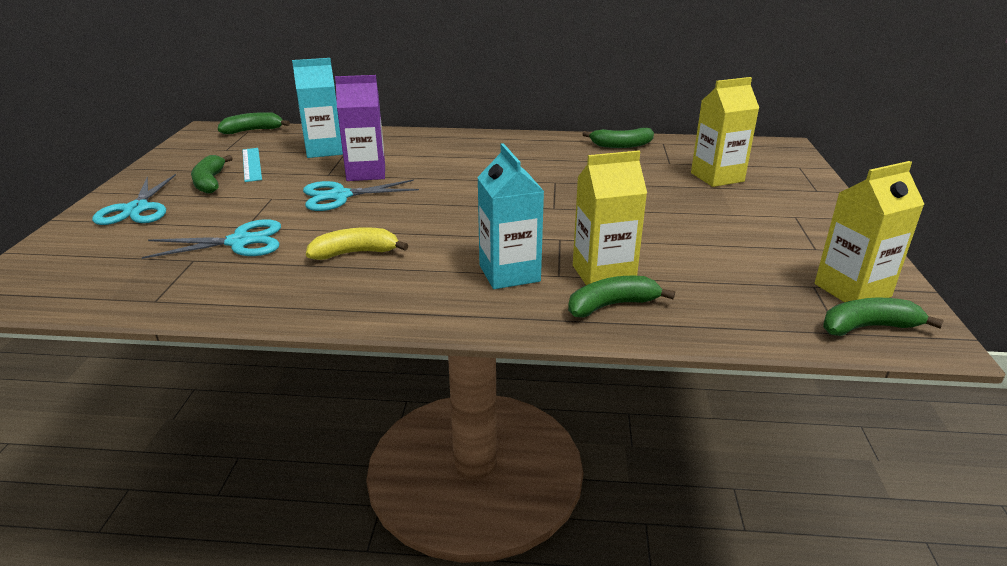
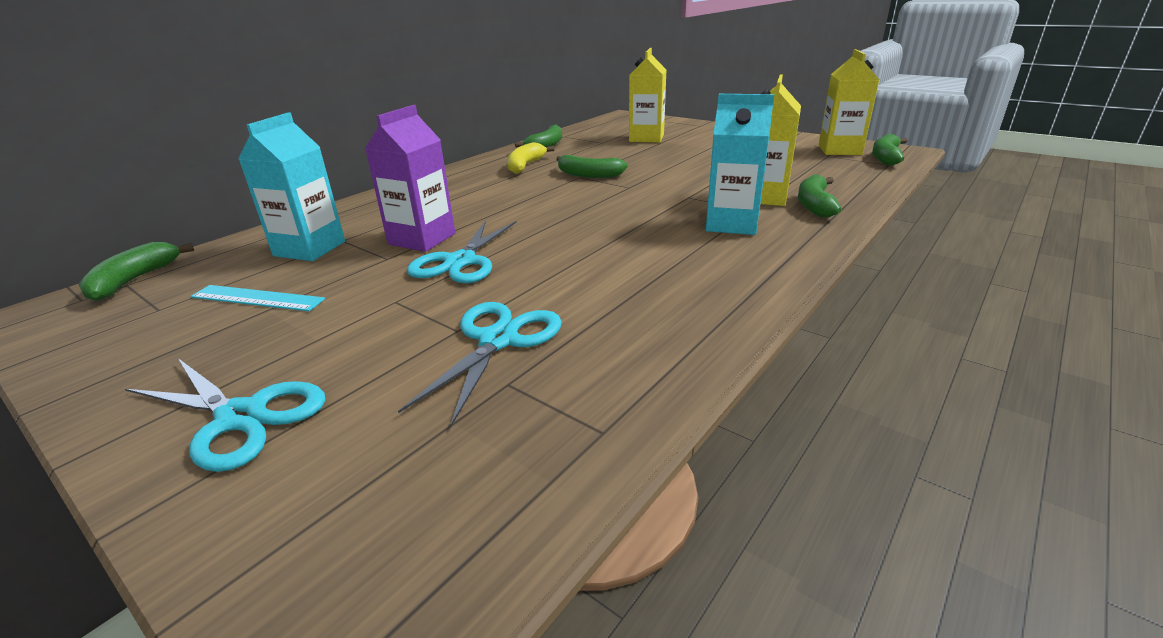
camera: 55 degrees left, 0 degrees up
green banana [191,155,233,194] -> green banana moved to [556,155,628,178]
yellow banana [306,227,408,260] -> yellow banana moved to [507,142,554,174]

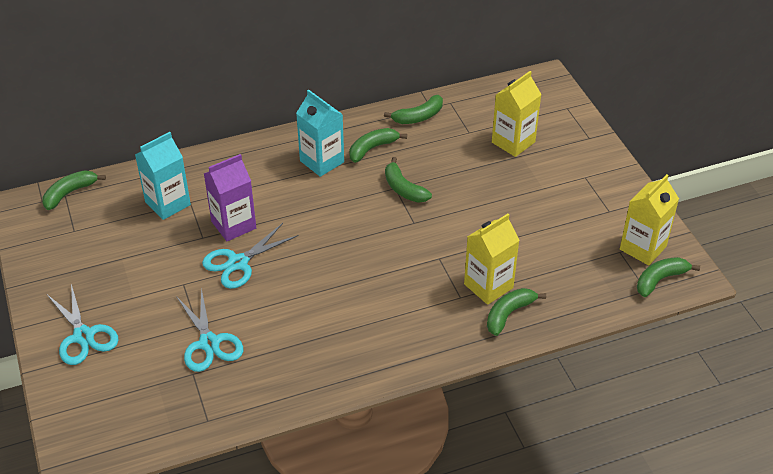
camera: 30 degrees right, 15 degrees up
turquoise ruler [190,285,325,311] -> none
turquoise scissors [398,302,562,428] -> turquoise scissors turned 105 degrees clockwise [176,288,243,372]
yellow banana [507,142,554,174] -> green banana [349,128,407,163]
turquoise carton [706,94,774,235] -> turquoise carton moved to [296,89,344,177]

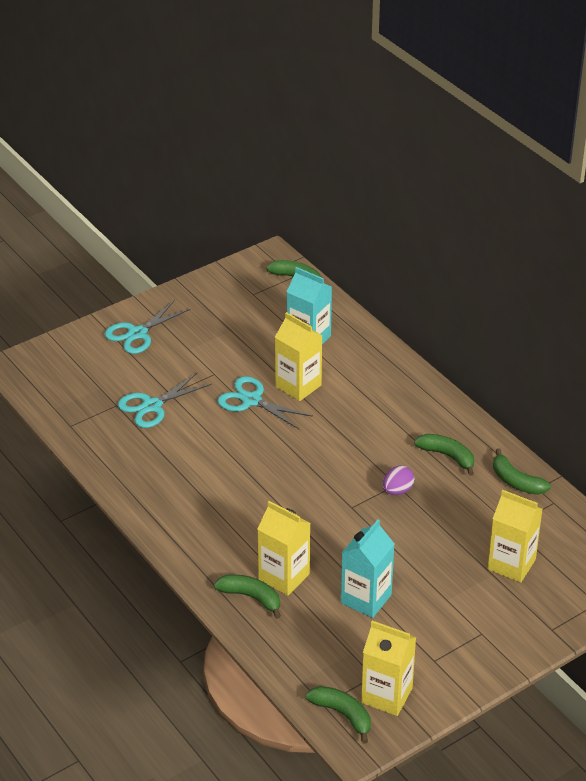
camera: 75 degrees right, 5 degrees down
purple carton [204,154,256,241] -> yellow carton [275,312,322,401]
turquoise carton [296,89,344,177] -> turquoise carton moved to [341,519,394,618]
green banana [385,157,432,203] -> purple egg [383,466,415,495]

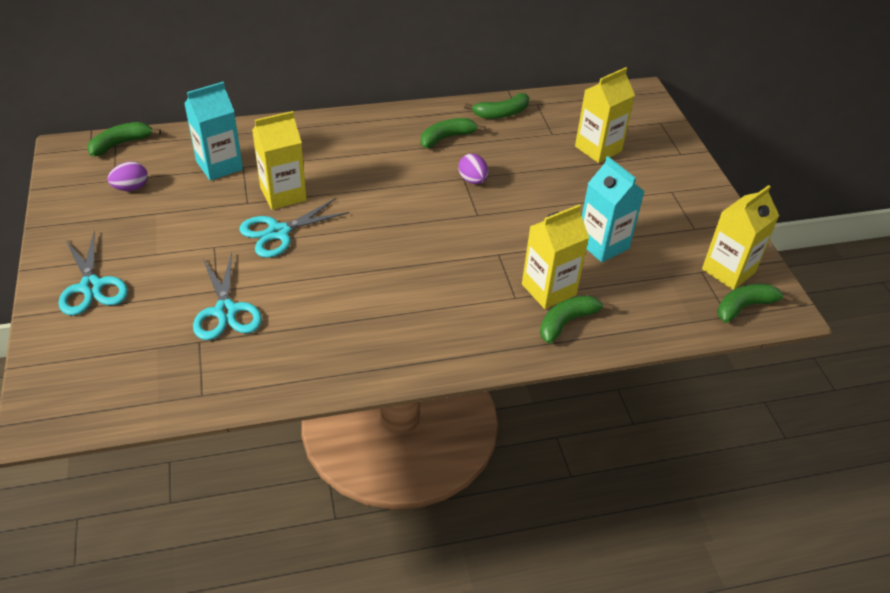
camera: 70 degrees left, 5 degrees up
none -> purple egg [108,161,148,191]

